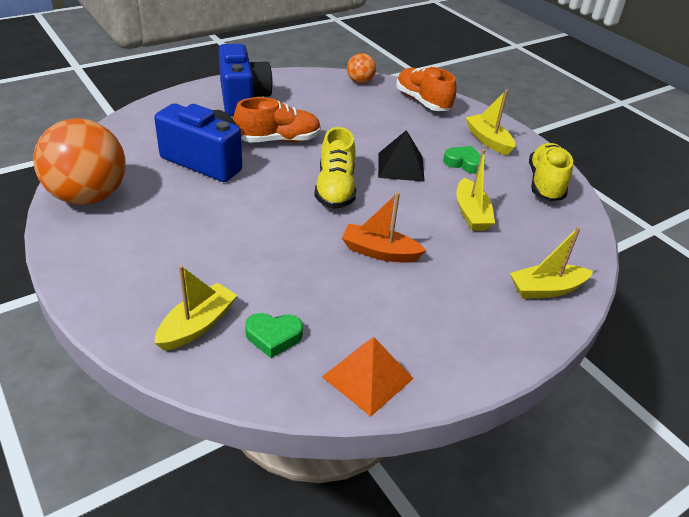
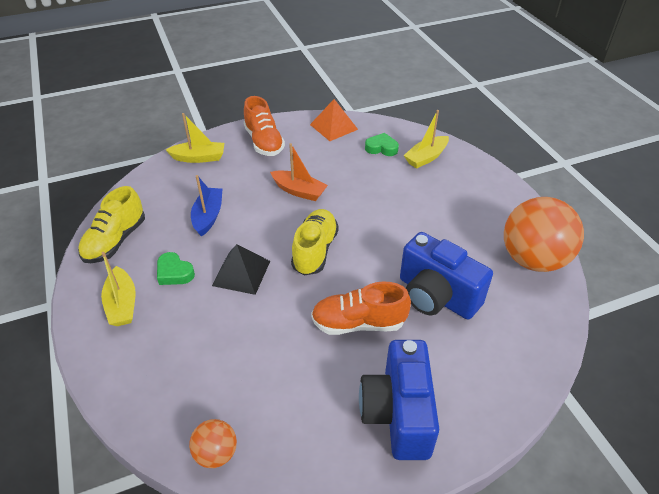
camera: 165 degrees left, 5 degrees up
orange shoe [396,67,457,111] -> orange shoe moved to [244,96,285,156]
yellow boat [456,149,495,231] -> blue boat [191,175,223,237]

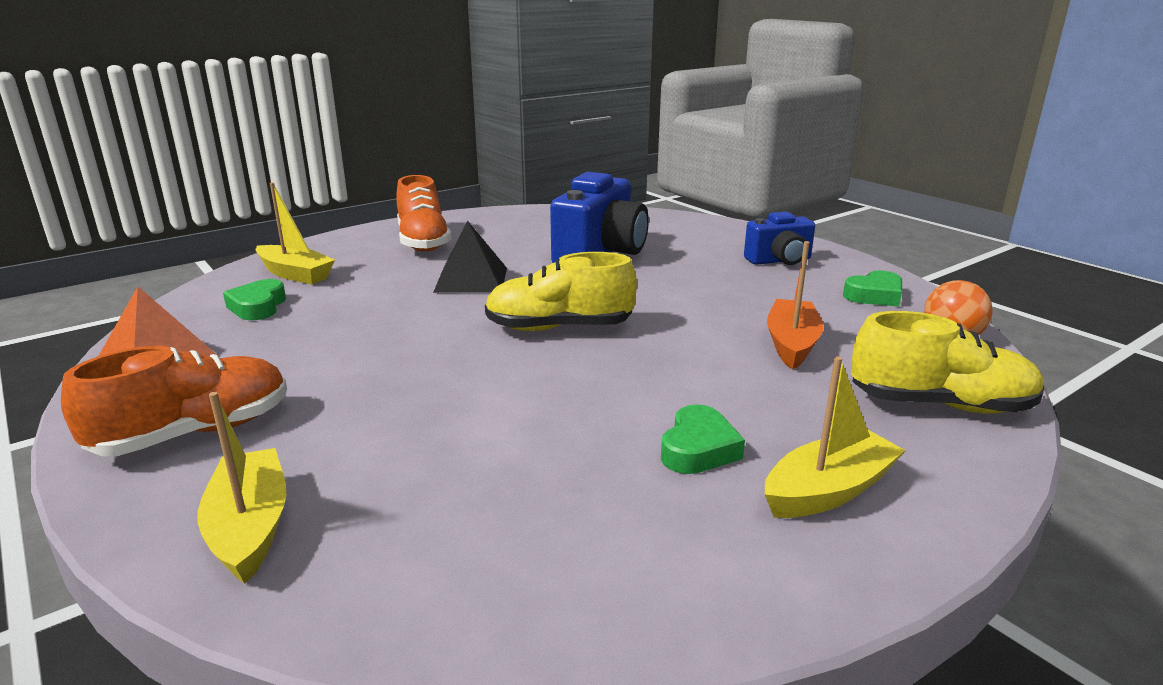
camera: 105 degrees left, 20 degrees down
yellow shoe [78,186,145,263] -> yellow shoe moved to [851,311,1044,414]
blue boat [191,175,223,237] -> none
black pyramid [212,244,270,295] -> black pyramid moved to [433,220,507,293]
orange boat [270,143,328,201] -> orange boat moved to [767,241,824,369]
orange shoe [311,281,411,335] -> orange shoe moved to [396,175,451,252]
blue camera [359,340,439,460] -> blue camera [744,212,815,265], size x0.59
orange ball [504,197,584,272] -> none
none -> green heart [843,270,902,306]

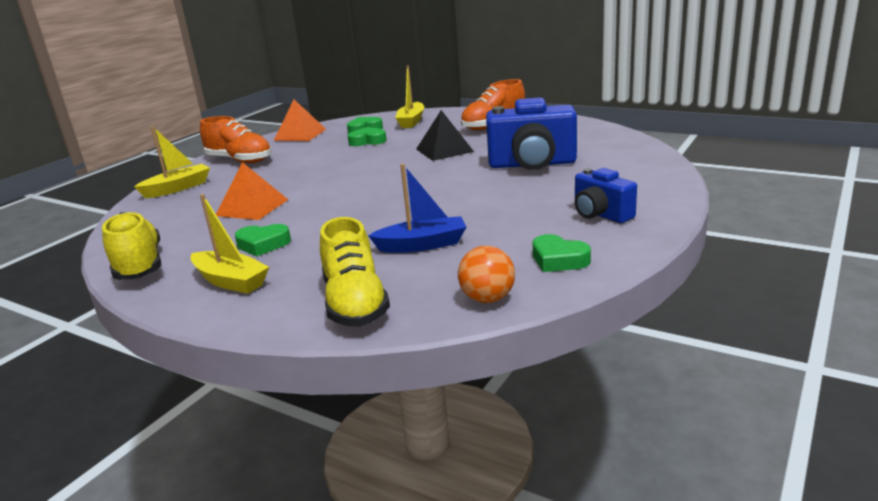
camera: 70 degrees right, 0 degrees up
yellow shoe [485,252,637,331] -> yellow shoe moved to [102,212,161,280]
orange boat [767,241,824,369] -> blue boat [368,164,466,253]
none -> orange pyramid [216,162,288,220]
none -> green heart [347,127,387,146]

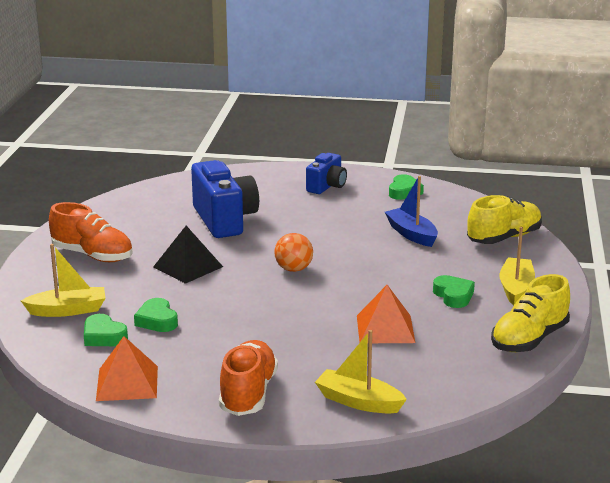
camera: 115 degrees left, 0 degrees up
orange ball [458,246,515,303] -> orange ball moved to [274,233,313,272]

